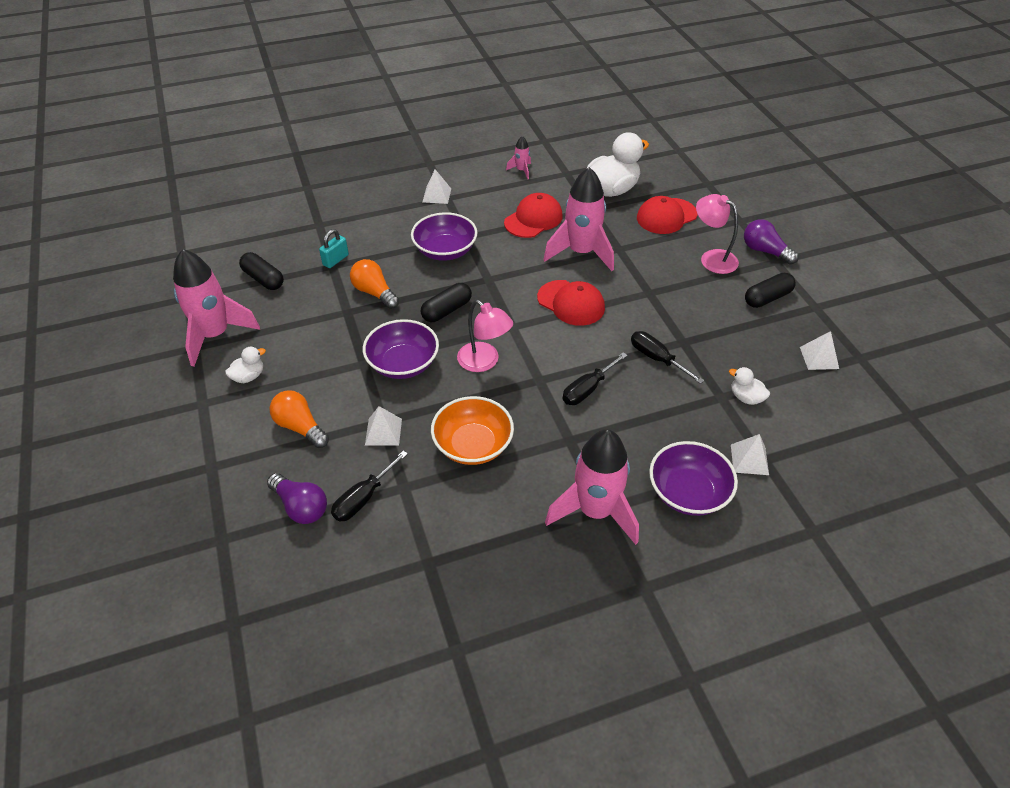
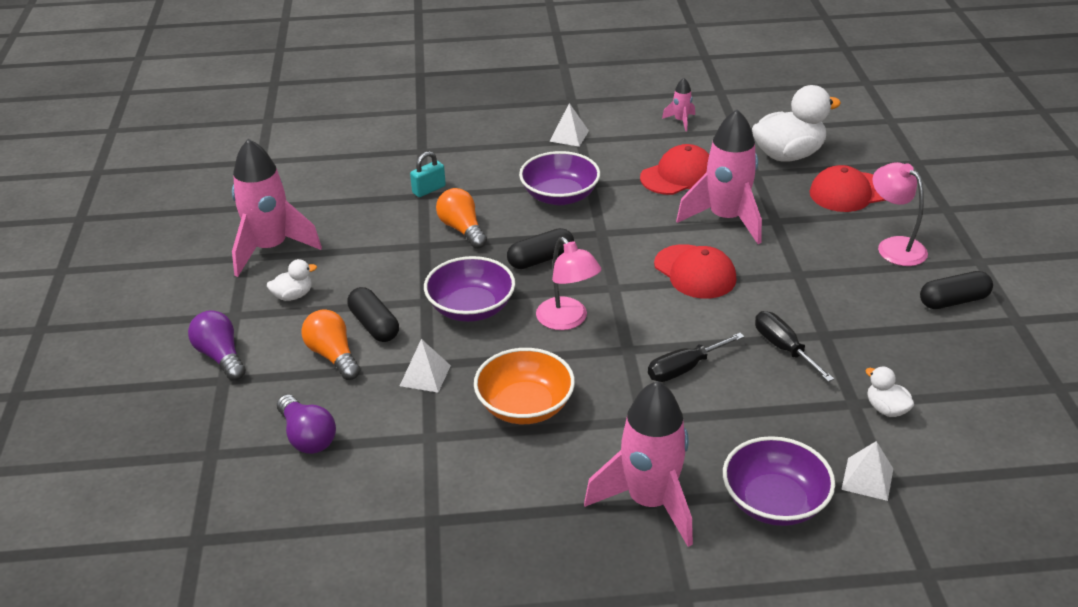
camera: 15 degrees right, 10 degrees down
black capsule [239,252,284,290] -> black capsule moved to [347,287,399,342]
black screwdriver [331,450,408,522] -> none
purple light bulb [744,219,799,265] -> purple light bulb moved to [188,310,246,381]
white pyramid [800,331,839,370] -> none

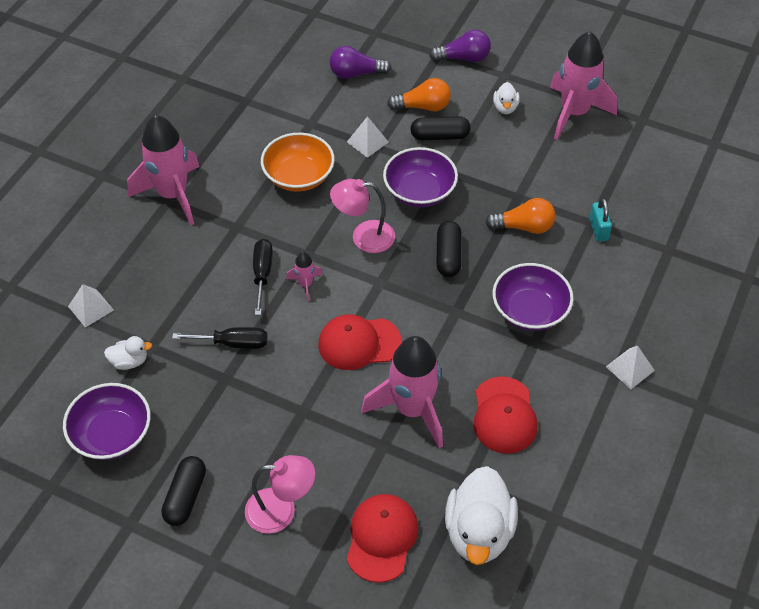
camera: 120 degrees right, 15 degrees up
pink rocket [662,78,695,131] -> pink rocket moved to [286,252,323,301]
purple bowl [723,436,835,526] -> purple bowl moved to [63,383,151,460]

